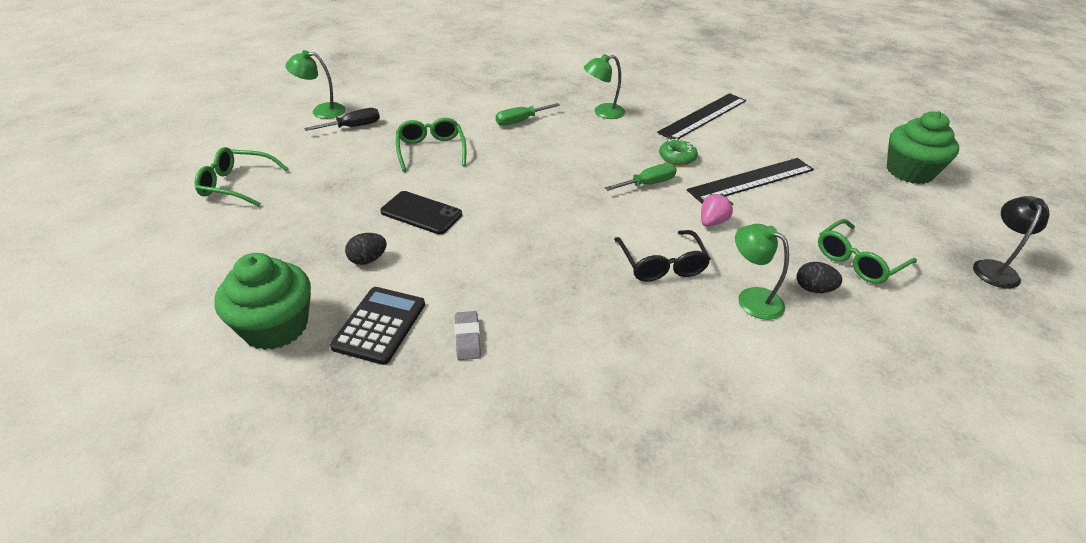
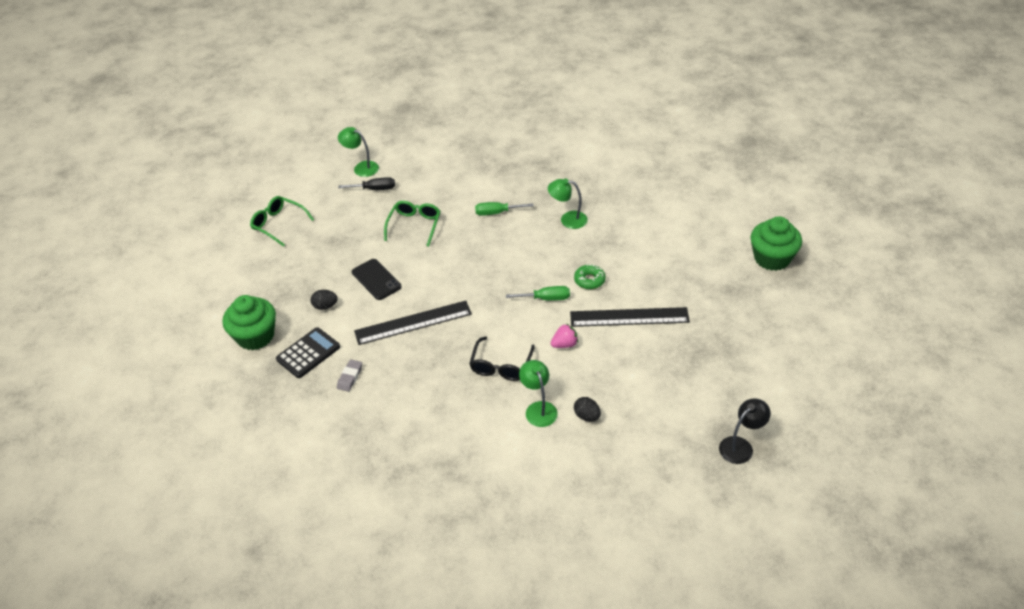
camera: 30 degrees right, 5 degrees up
black ruler [657,93,746,140] -> black ruler moved to [354,301,472,345]
green glasses [818,219,917,284] -> none
green cupcake [887,111,959,184] -> green cupcake moved to [751,216,802,271]

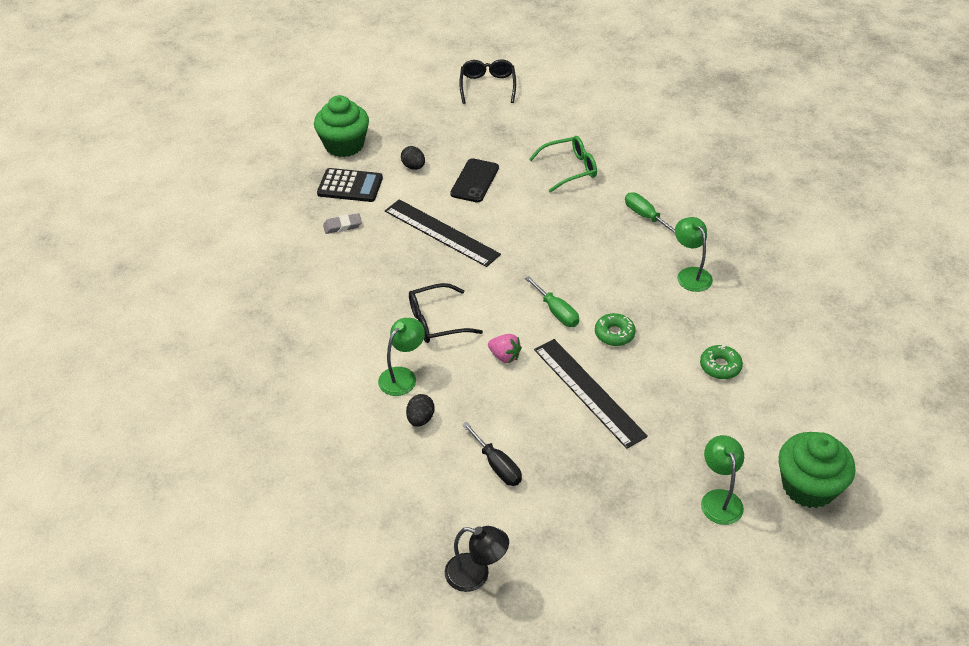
camera: 55 degrees right, 0 degrees up
green glasses [250,196,314,247] -> black glasses [459,59,516,104]
green lamp [338,127,379,177] -> green lamp moved to [701,435,744,525]
black screwdriver [338,177,395,190] -> black screwdriver moved to [462,422,522,486]
none -> green donut [700,345,743,379]

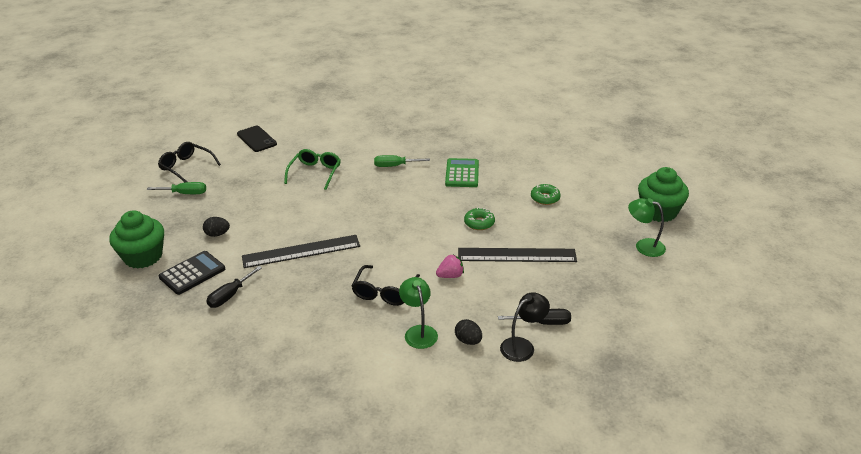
camera: 55 degrees left, 10 degrees down
grey eraser [323,213,362,234] -> black screwdriver [206,266,262,308]
black lamp [445,526,509,592] -> black lamp moved to [500,292,550,362]
black phone [450,158,499,203] -> black phone moved to [237,126,277,152]
green screwdriver [525,276,579,327] -> green screwdriver moved to [147,182,206,194]
green lamp [675,217,713,292] -> green calculator [445,158,479,187]

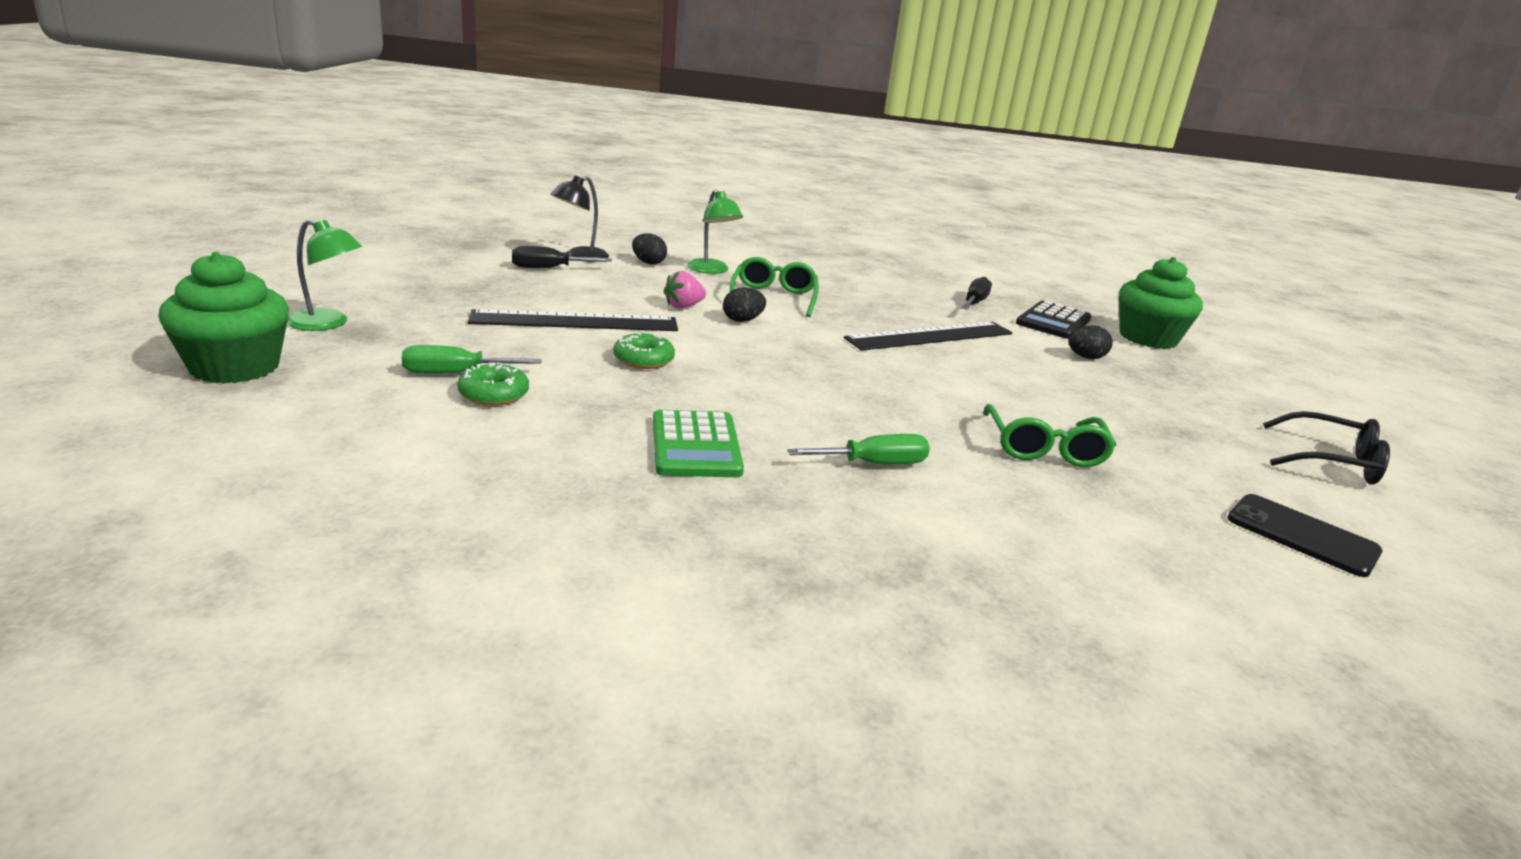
camera: 165 degrees right, 10 degrees down
green screwdriver [147,182,206,194] -> green screwdriver moved to [402,345,541,374]
black glasses [352,265,420,306] -> green glasses [730,257,819,317]
none -> black egg [723,287,766,322]

